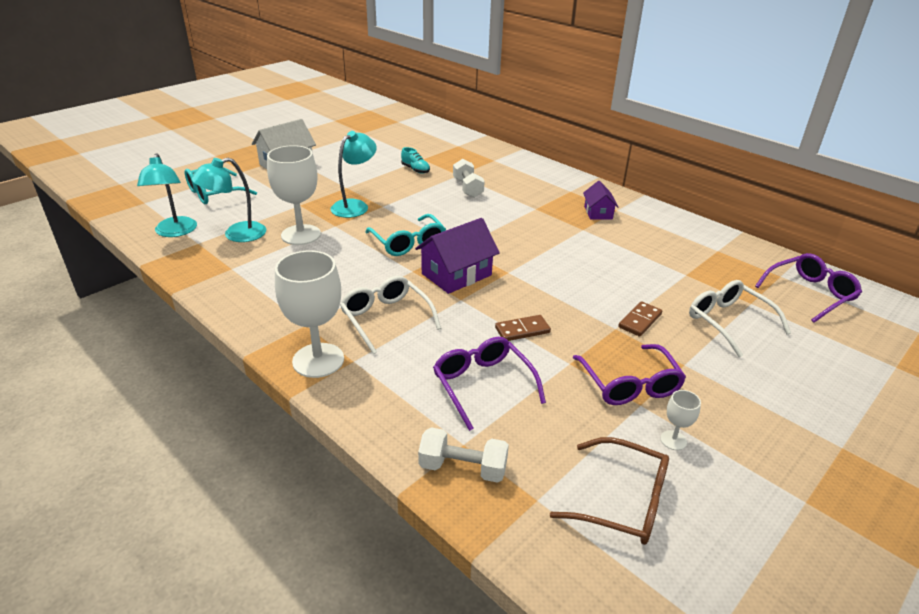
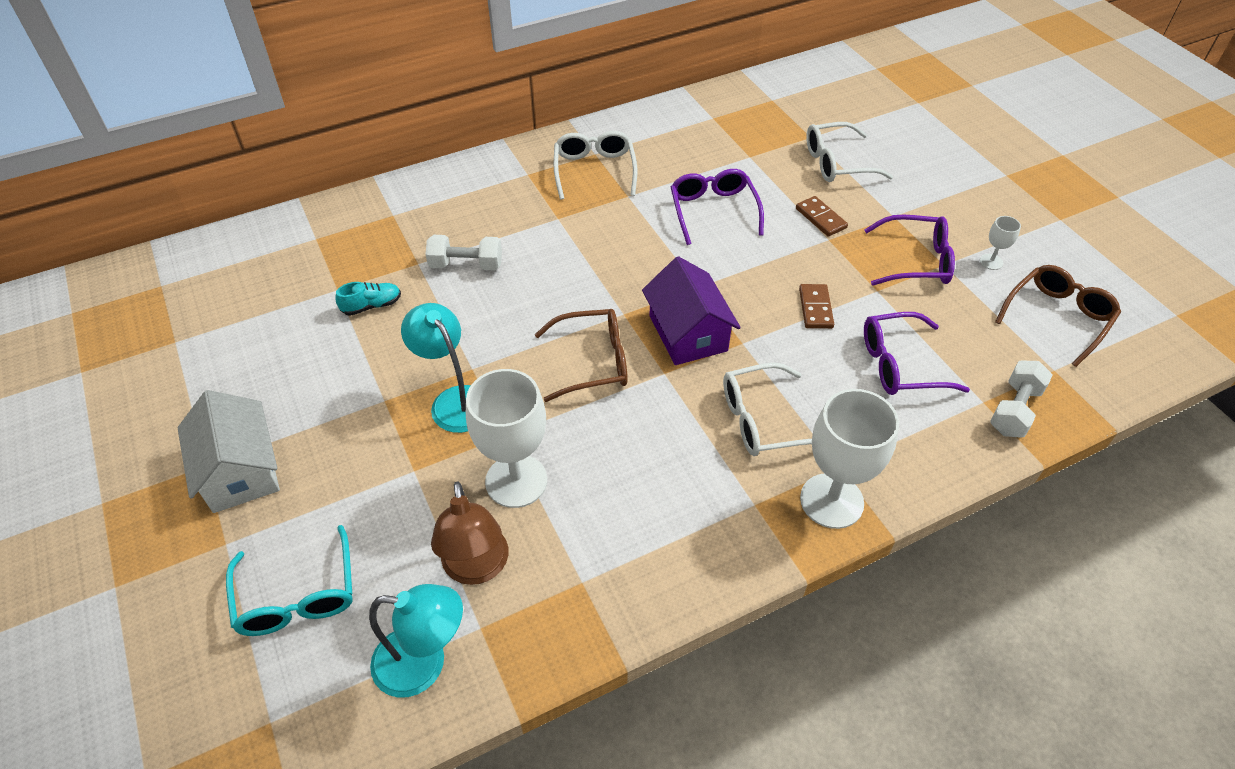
camera: 70 degrees left, 15 degrees up
turquoise lamp [191,157,266,242] -> brown lamp [431,482,509,585]
turquoise glasses [366,214,446,256] -> brown glasses [535,309,628,402]
purple house [583,181,618,220] -> white glasses [554,131,637,200]
purple glasses [755,253,862,323] -> purple glasses moved to [670,169,764,245]

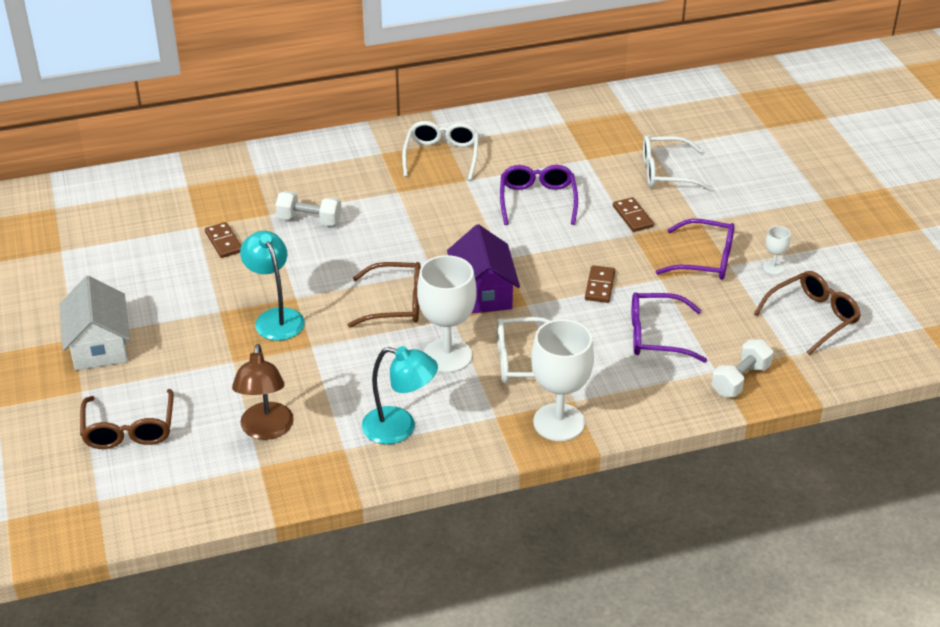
camera: 10 degrees right, 10 degrees down
turquoise glasses [226,525,353,636] -> brown glasses [80,389,174,449]
turquoise shoe [336,282,401,316] -> brown domino [205,222,241,258]
turquoise lamp [369,584,463,698] -> turquoise lamp moved to [362,346,438,444]
white goblet [466,369,547,508] -> white goblet moved to [417,255,477,373]

